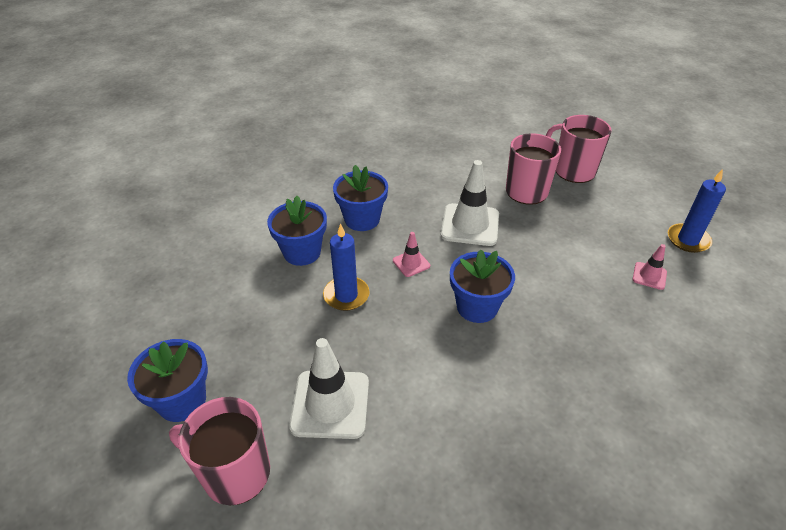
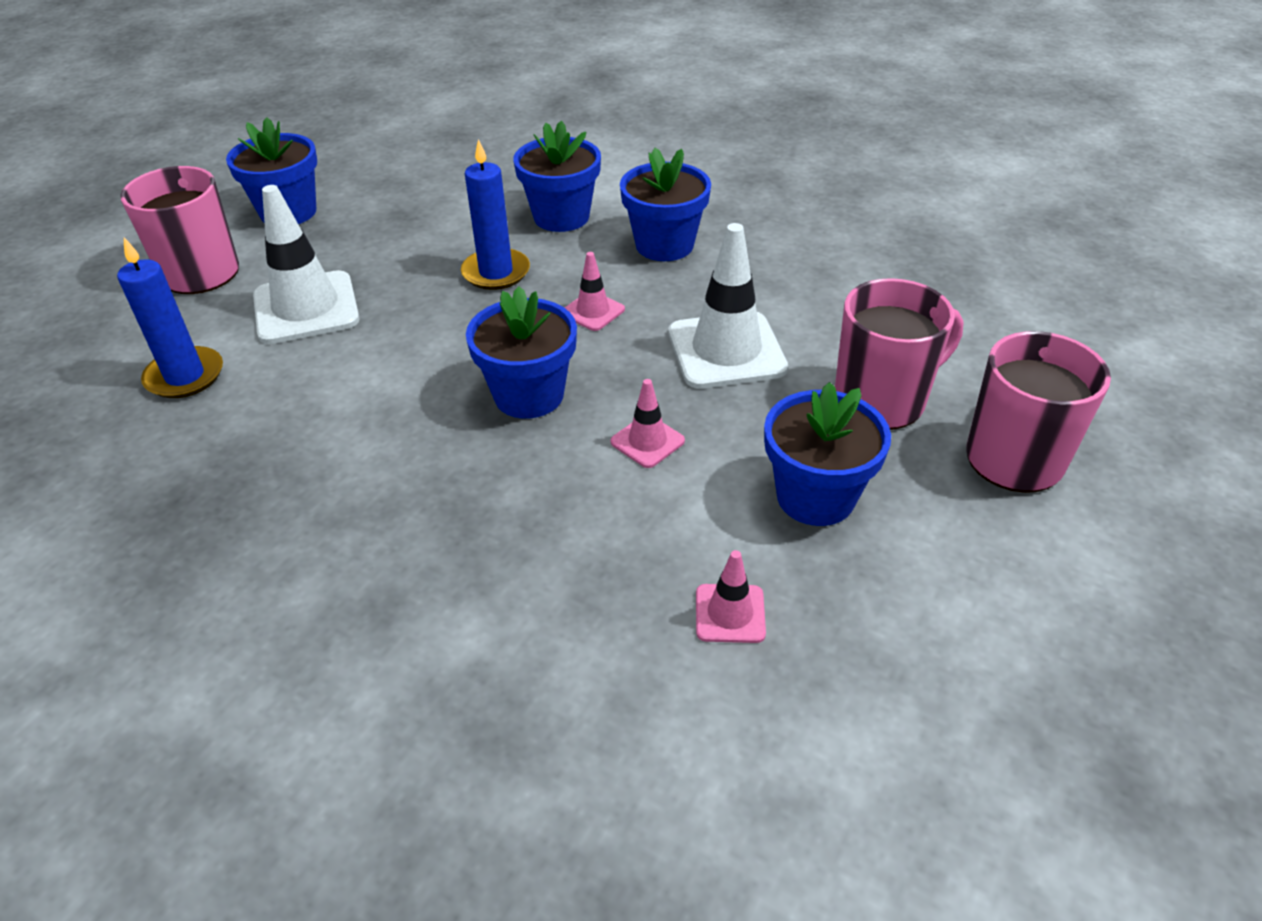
camera: 70 degrees right, 0 degrees up
blue candle [668,169,726,253] -> blue candle moved to [117,238,223,398]
none -> pink traffic cone [610,379,685,468]
none -> blue flower pot [764,382,891,526]

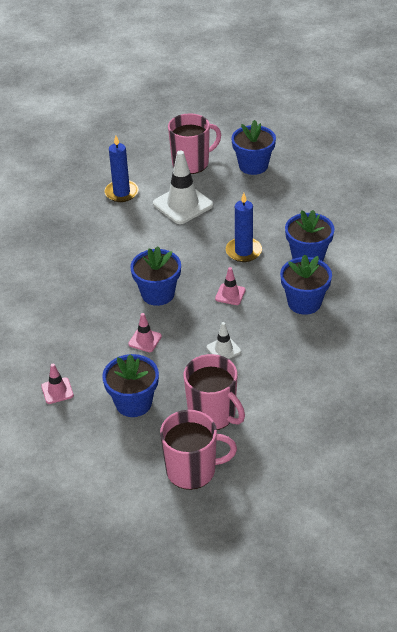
camera: 70 degrees right, 0 degrees up
white traffic cone [668,223,788,389] -> white traffic cone [207,322,241,359], size x0.50

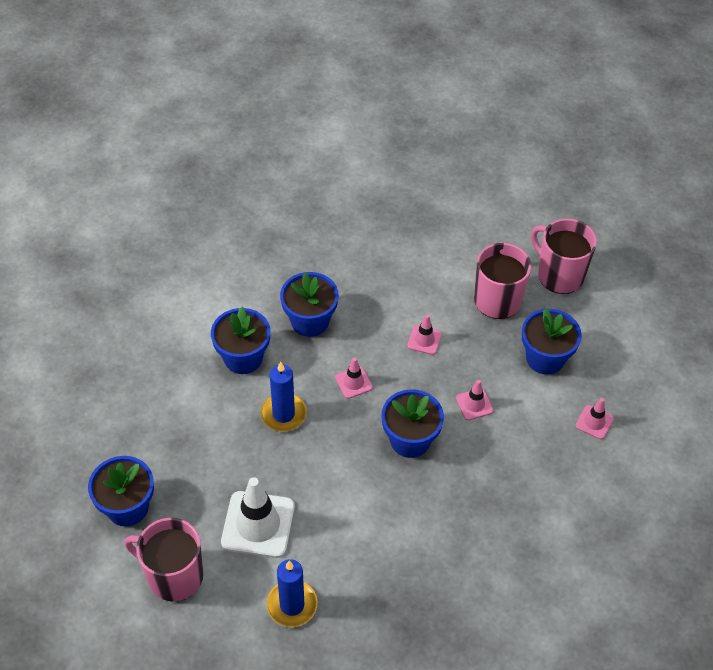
camera: 135 degrees left, 10 degrees up
white traffic cone [207,322,241,359] -> pink traffic cone [407,314,442,355]

